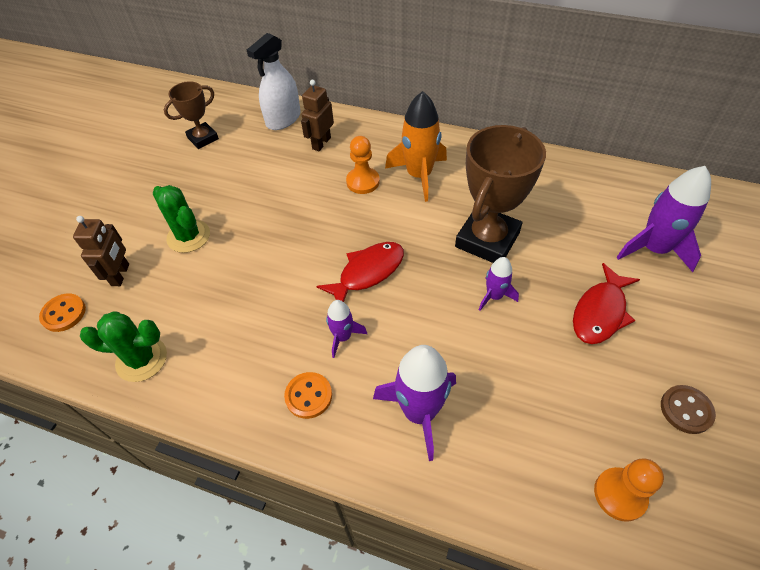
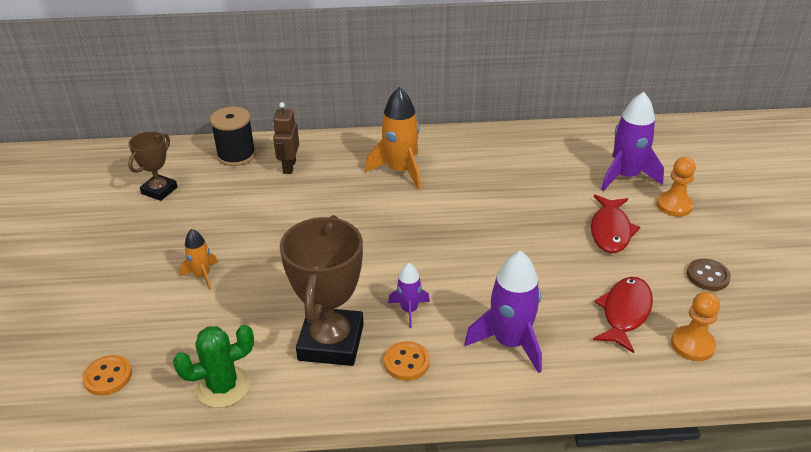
camera: 25 degrees left, 15 degrees down
brown robot [73,216,129,286] -> none
green cactus [153,185,210,253] -> orange rocket [179,229,218,290]
white spray bottle [247,33,301,130] -> black spool [210,107,256,166]
red fish [317,242,404,302] -> red fish moved to [593,277,653,353]
orange pawn [346,136,380,194] -> orange pawn moved to [657,157,696,217]
brown trophy [455,125,546,263] -> brown trophy moved to [280,215,364,366]
purple rocket [479,257,519,311] -> none

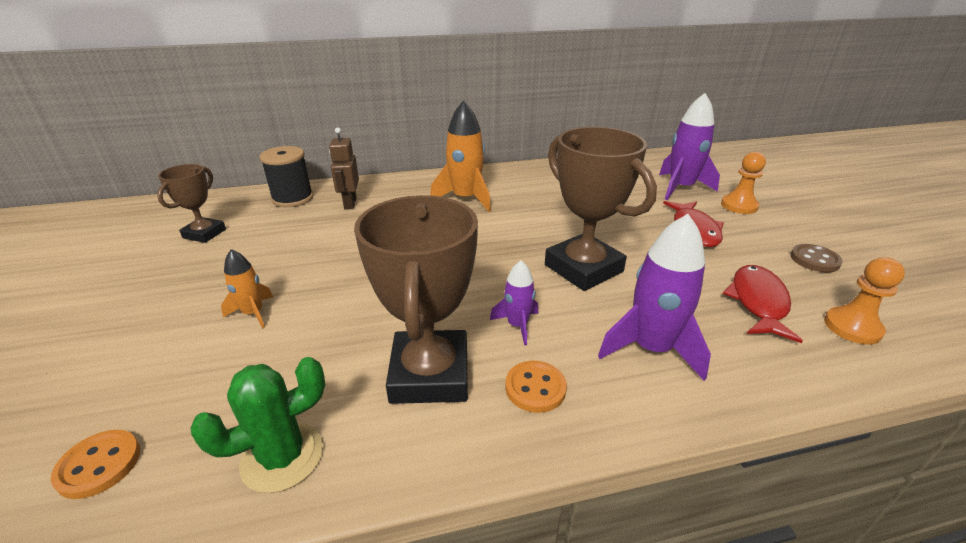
camera: 10 degrees left, 5 degrees down
none -> brown trophy [545,127,657,291]

